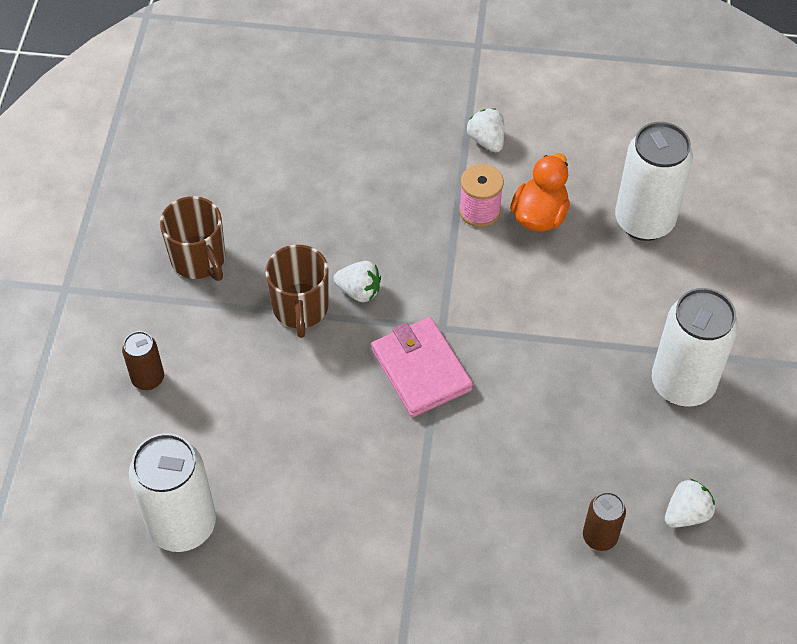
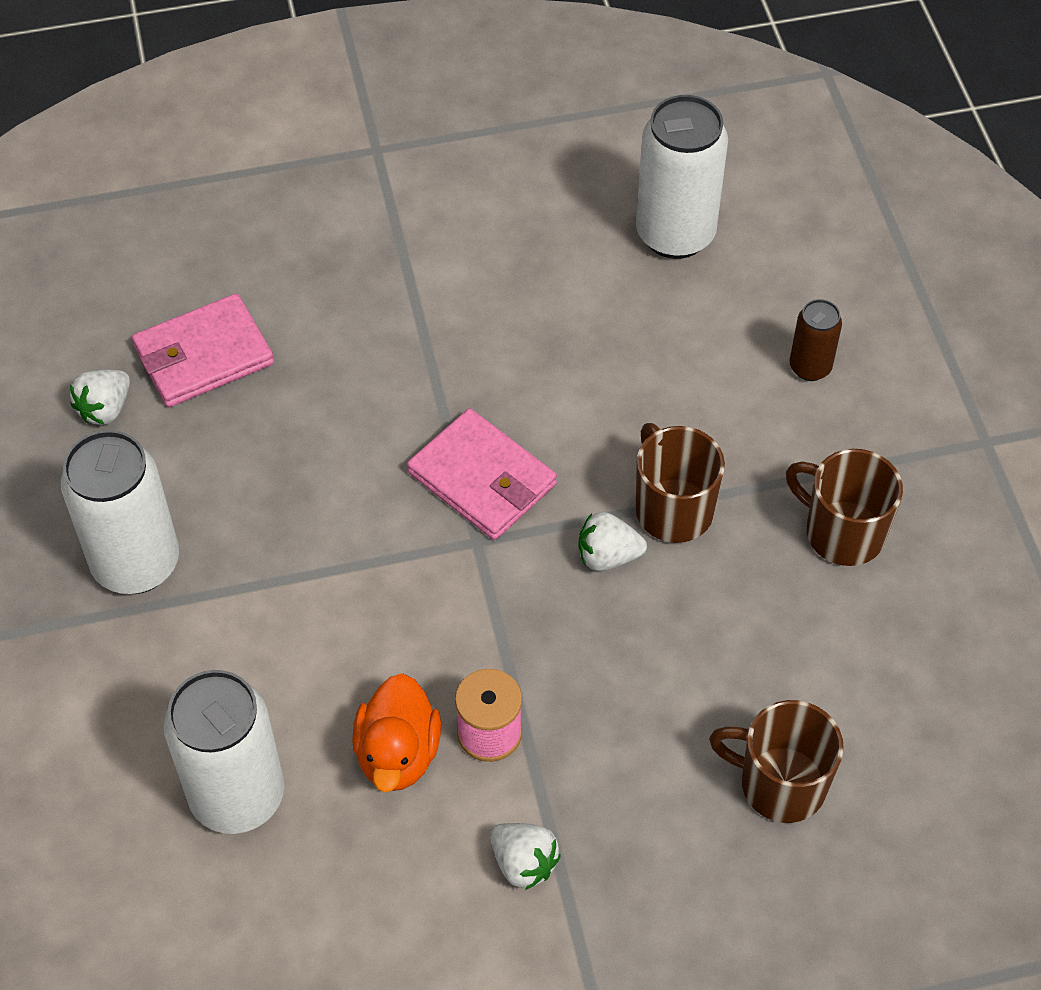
camera: 160 degrees right, 0 degrees up
brown can [583,492,626,551] -> pink wallet [132,293,274,407]
none -> brown mug [709,700,844,823]

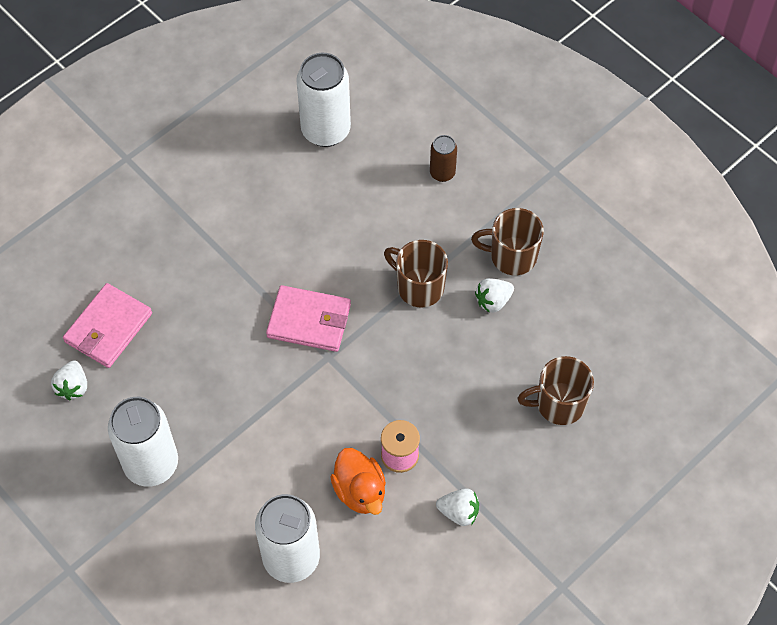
camera: 30 degrees left, 5 degrees up
white strawberry [578,512,647,571] -> white strawberry moved to [475,278,514,313]

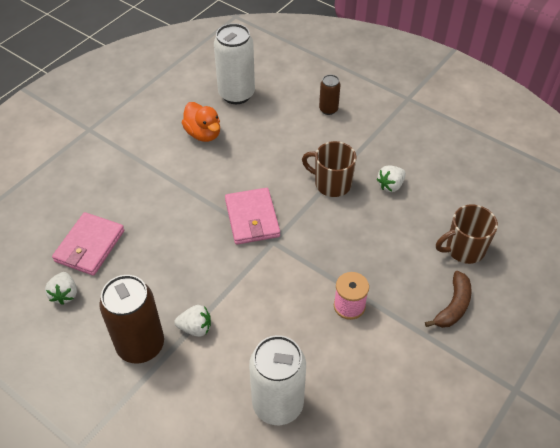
camera: 10 degrees left, 10 degrees down
white can [108,397,178,487] -> brown can [99,275,164,363]
pink wallet [266,285,351,352] -> pink wallet turned 75 degrees clockwise [225,188,280,245]
orange duck [331,448,386,515] -> orange duck moved to [182,102,220,142]
white strawberry [436,488,479,526] -> white strawberry moved to [174,305,211,337]
brown mug [471,208,544,275] -> none
none -> brown banana [425,271,472,328]

